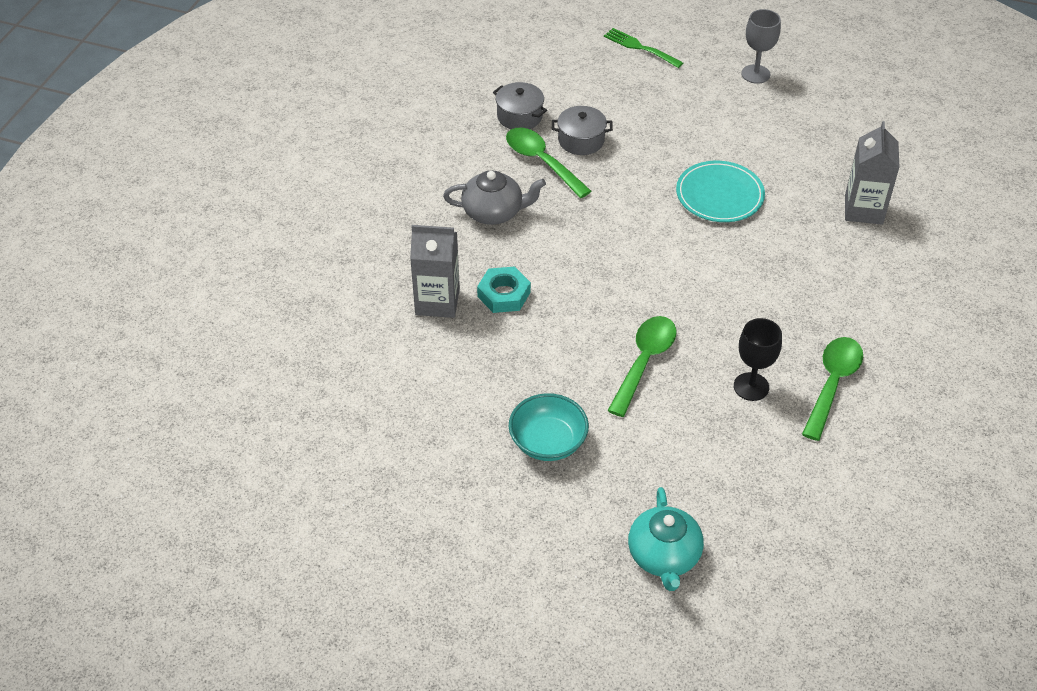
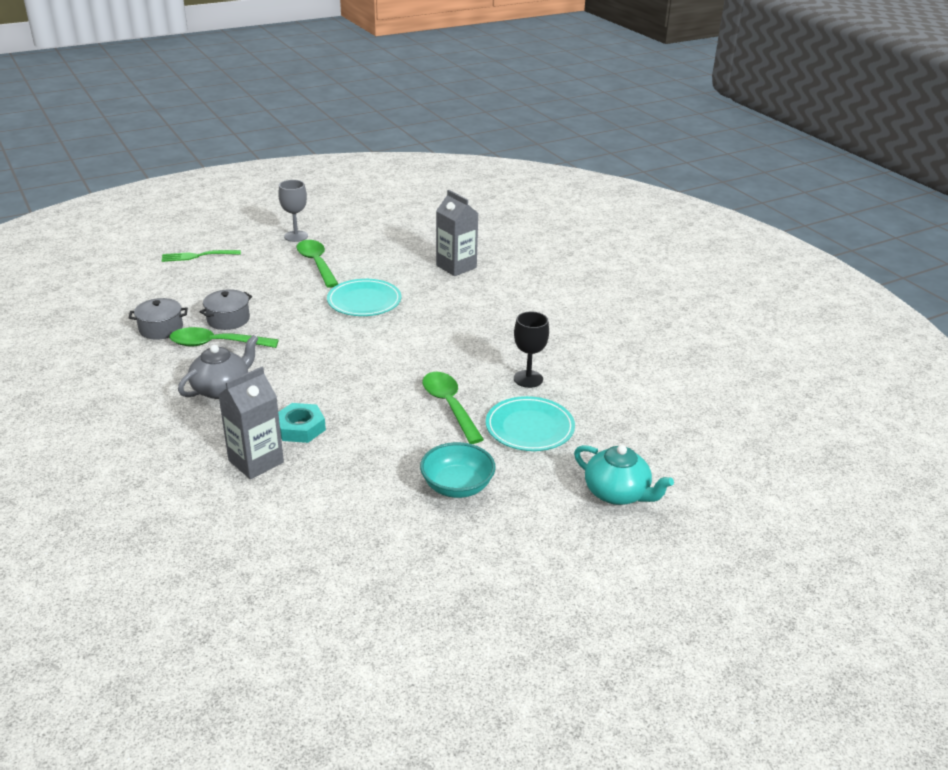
camera: 50 degrees left, 15 degrees down
green spoon [802,337,863,441] -> green spoon moved to [296,240,338,288]
none -> turquoise plate [486,396,575,451]

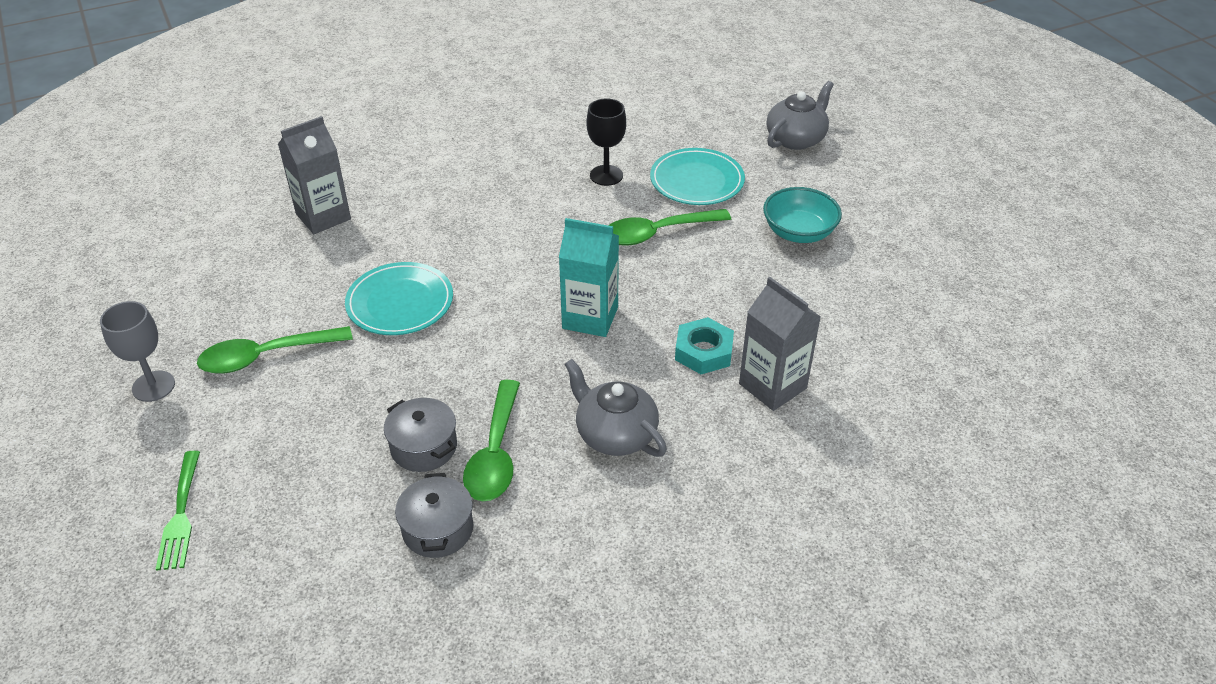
camera: 85 degrees left, 10 degrees up
turquoise teapot [574,445,674,505] -> grey teapot [766,81,834,150]
none -> turquoise carton [559,218,619,337]

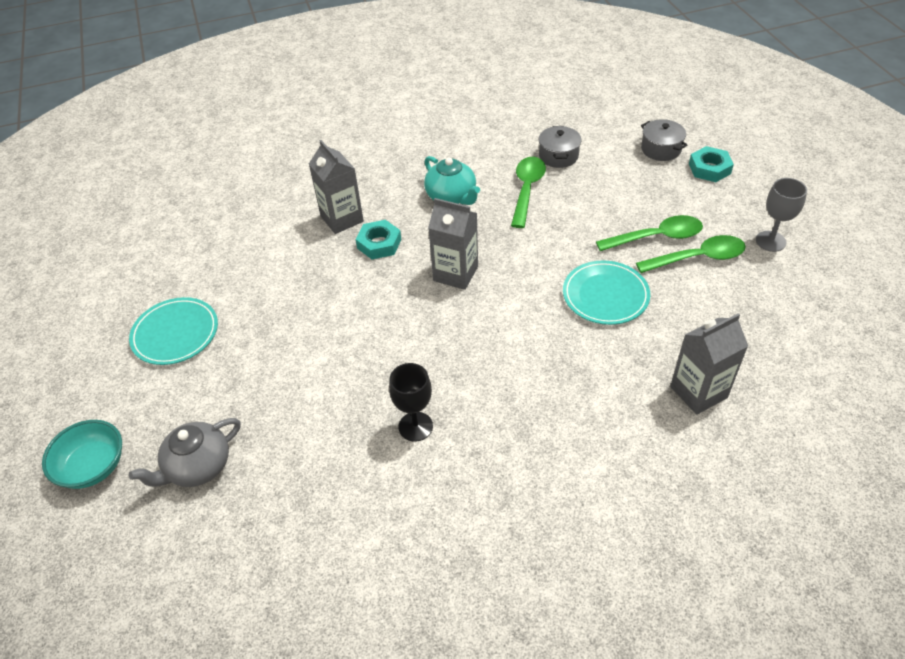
camera: 170 degrees left, 5 degrees up
green fork [156,451,200,571] -> turquoise nut [689,146,734,182]
grey pot [384,398,457,472] -> grey pot moved to [641,119,687,161]
turquoise carton [559,218,619,337] -> grey carton [428,198,478,290]
grey teapot [565,359,667,457] -> turquoise teapot [424,156,480,205]
green spoon [609,209,731,245] -> green spoon moved to [596,215,703,251]
turquoise plate [650,148,745,205] -> turquoise plate moved to [129,297,218,365]
turquoise bowl [763,187,842,243] -> turquoise bowl moved to [42,420,122,489]

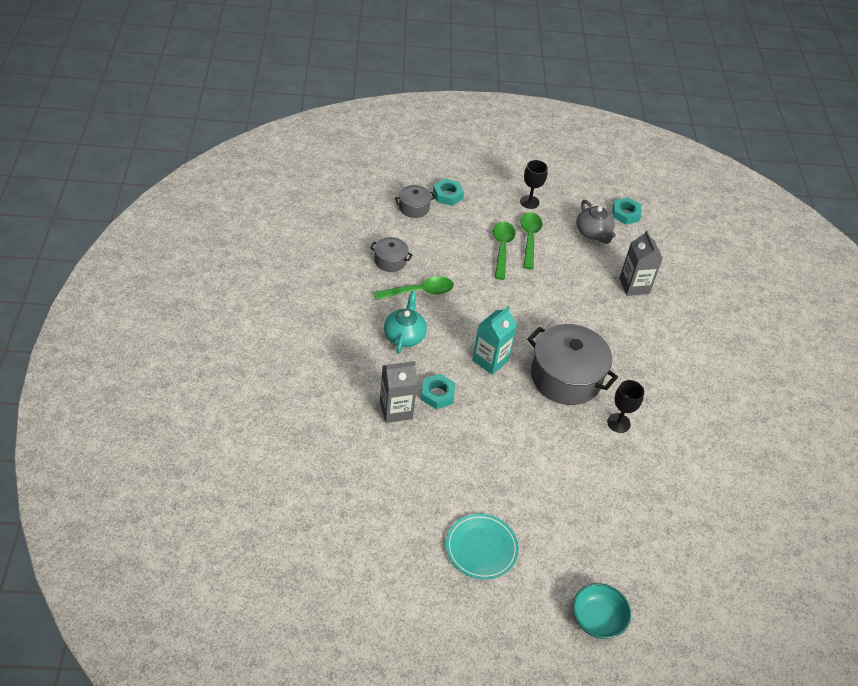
camera: 80 degrees left, 0 degrees up
grey teapot [129,418,241,487] -> grey teapot moved to [576,200,616,244]
turquoise teapot [424,156,480,205] -> turquoise teapot turned 60 degrees counterclockwise [384,291,427,354]
grey carton [428,198,478,290] -> turquoise carton [472,306,517,375]
green spoon [511,157,546,228] -> green spoon turned 135 degrees clockwise [374,276,454,300]
turquoise plate [563,260,650,325] -> none
grey goblet [756,178,807,252] -> black goblet [520,160,548,209]
none -> grey pot [527,324,618,405]
none -> turquoise nut [612,197,641,225]

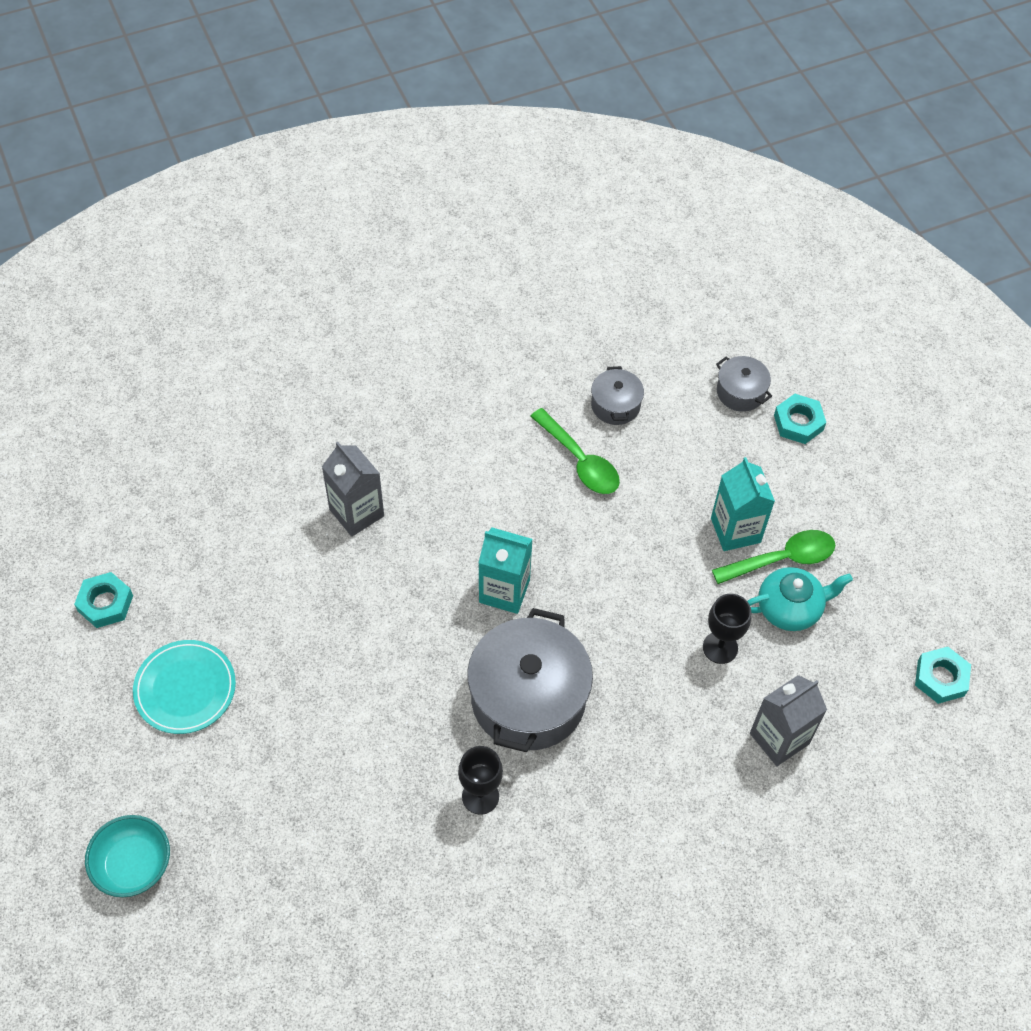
camera: 70 degrees right, 10 degrees up
turquoise teapot [384,291,427,354] -> turquoise teapot moved to [748,567,853,631]
turquoise nut [421,374,455,409] -> turquoise nut moved to [74,572,133,628]
green spoon [493,222,515,280] -> turquoise carton [711,457,775,551]
black goblet [520,160,548,209] -> black goblet moved to [703,594,751,664]
grey teapot [576,200,616,244] -> none

